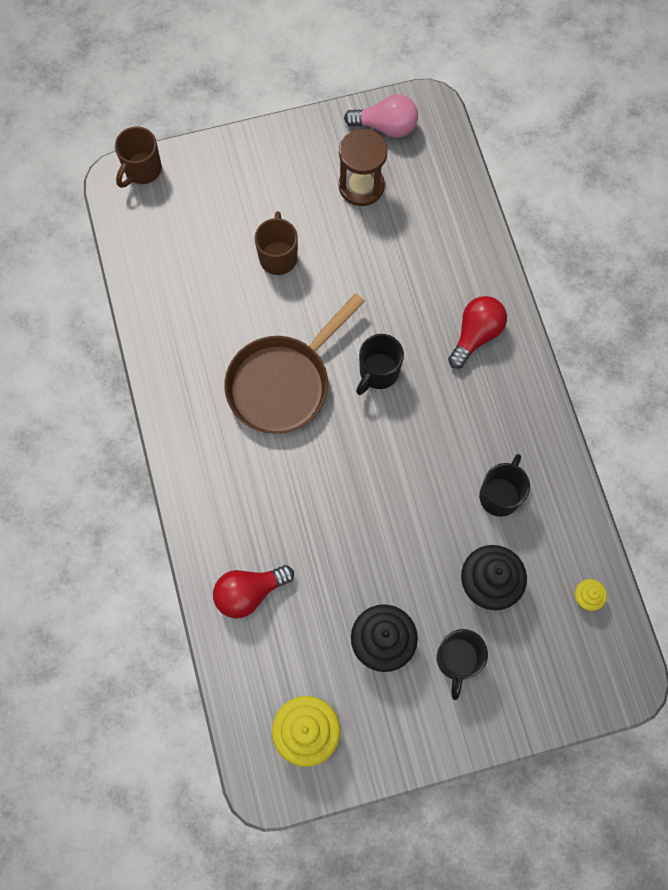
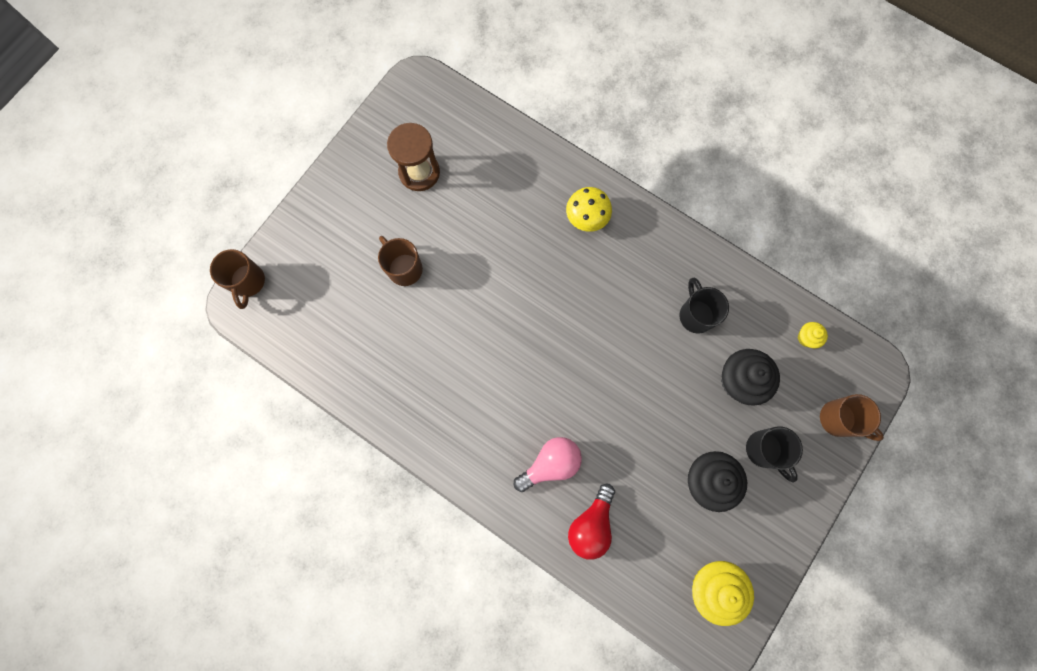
camera: 40 degrees left, 5 degrees up
brown pan [224,294,365,434] -> none
pink light bulb [344,94,418,138] -> pink light bulb moved to [514,437,582,492]
black mug [356,334,404,395] -> none
red light bulb [448,296,507,369] -> yellow mushroom [566,187,612,232]
none -> brown mug [820,394,884,441]

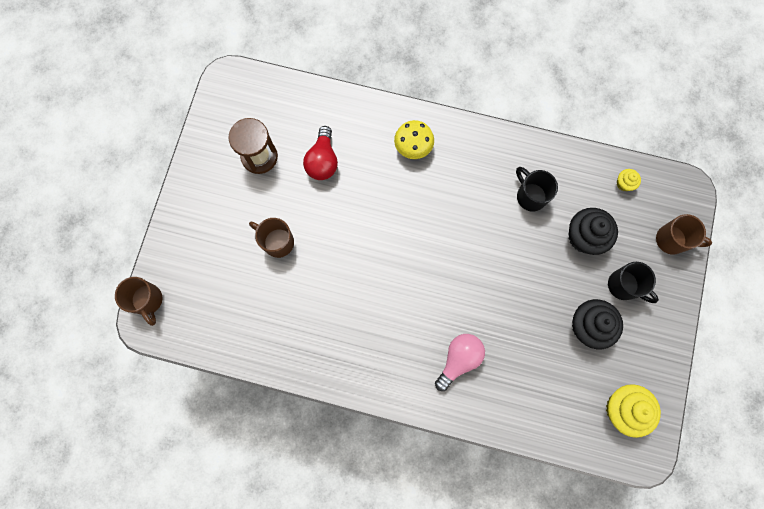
camera: 20 degrees left, 0 degrees up
red light bulb [568,484,615,560] -> red light bulb moved to [303,126,338,180]

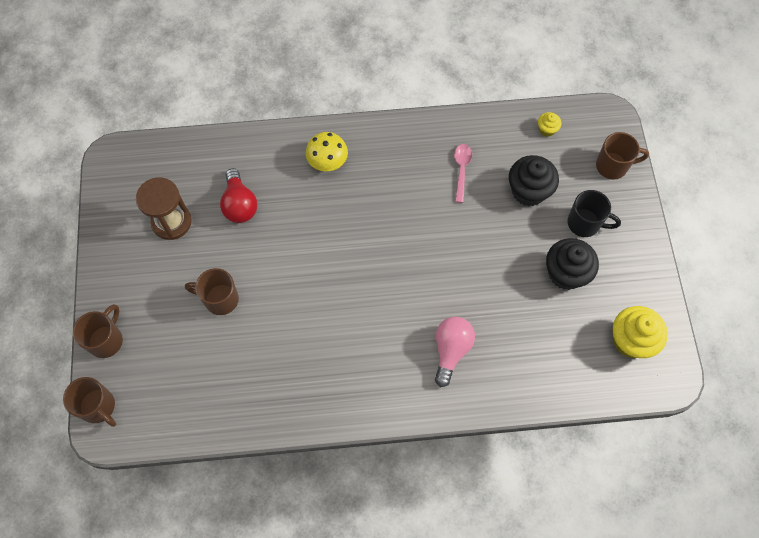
camera: 20 degrees left, 10 degrees down
black mug [516,167,558,212] -> pink spoon [454,144,472,203]
none -> brown mug [73,304,123,358]

